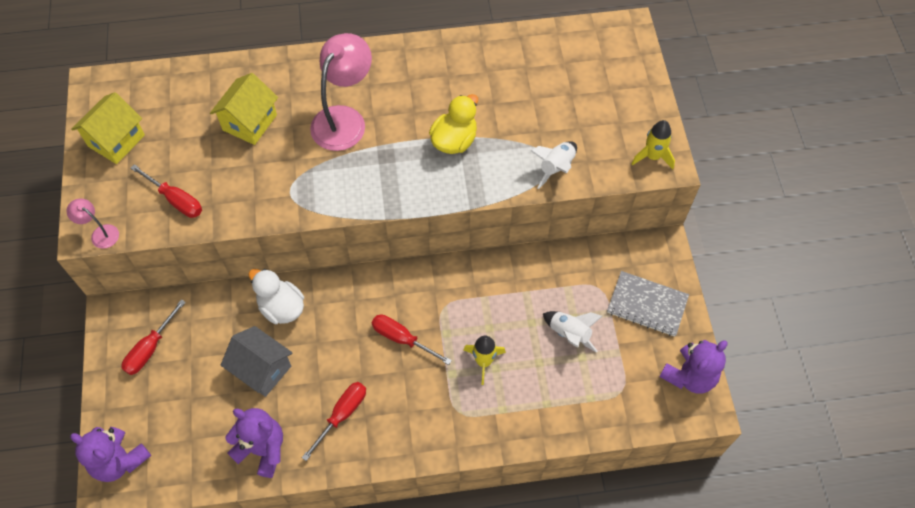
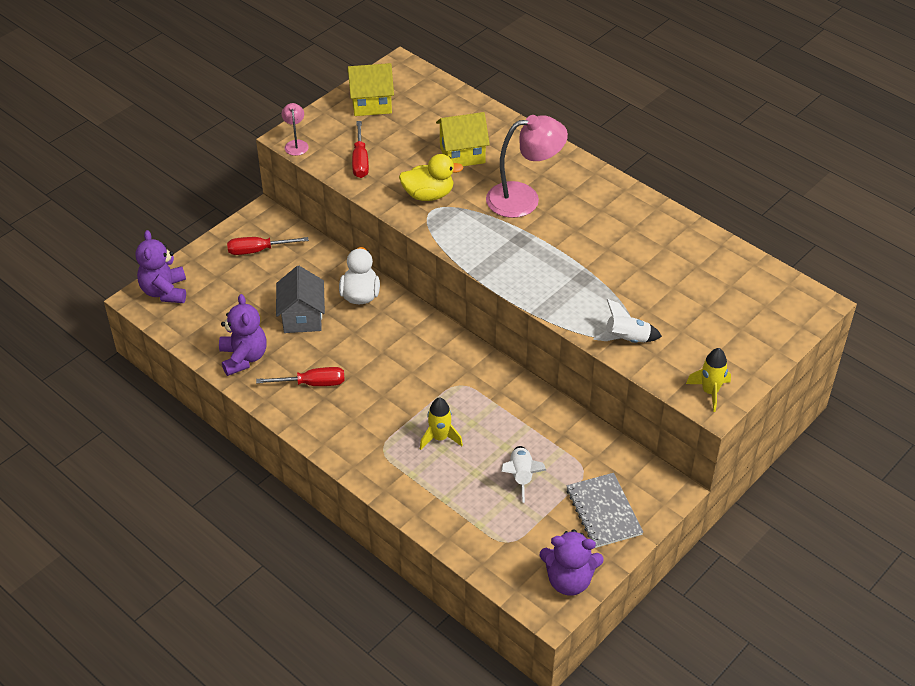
camera: 50 degrees right, 15 degrees down
red screwdriver [372,314,452,365] -> none
yellow duck [429,94,478,154] -> yellow duck moved to [399,154,464,201]

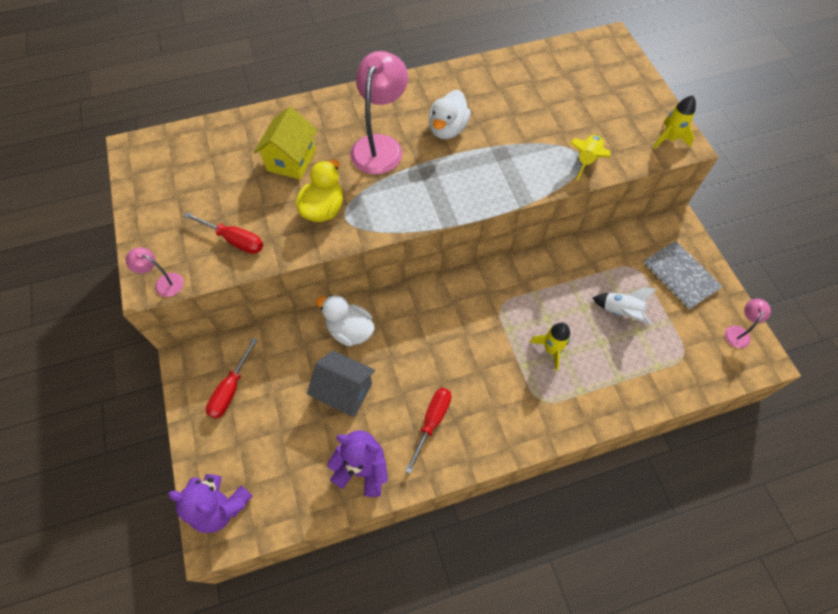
camera: 60 degrees left, 15 degrees up
yellow house [348,63,394,116] -> none
purple teddy bear [540,529,604,596] -> pink lamp [725,299,771,348]
grey notebook [566,473,643,548] -> grey notebook turned 45 degrees clockwise [643,240,723,309]
white rocket [593,299,662,343] -> yellow rocket [570,134,610,180]
none -> white duck [428,90,471,139]

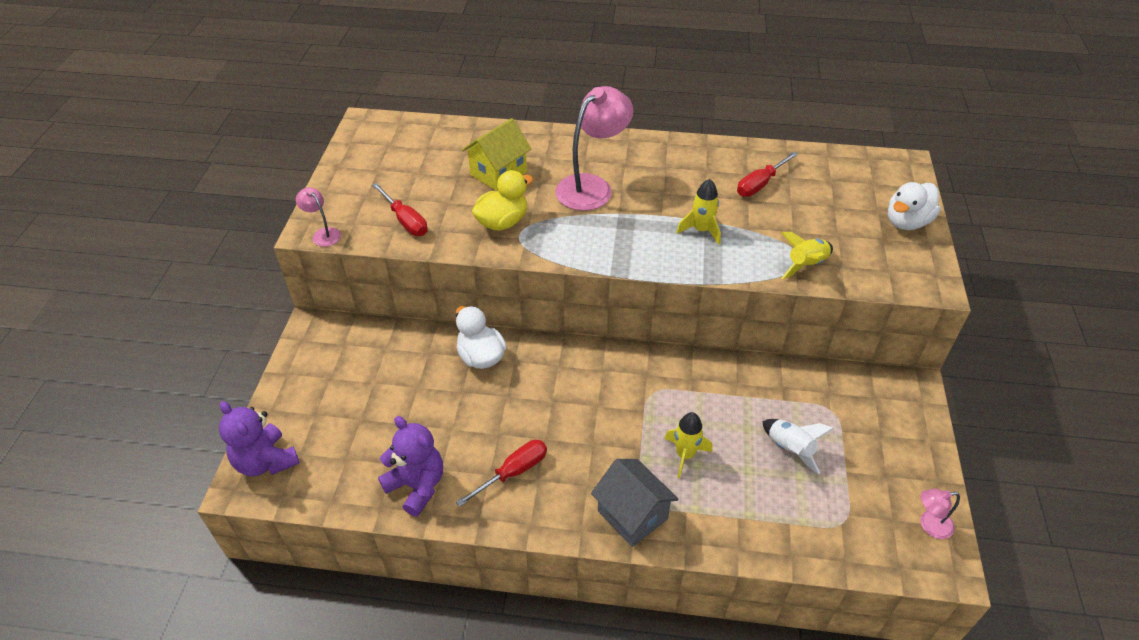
camera: 25 degrees right, 15 degrees down
red screwdriver [206,338,257,419] -> red screwdriver moved to [737,152,798,197]
grey house [307,351,375,417] -> grey house moved to [591,459,679,547]
white duck [428,90,471,139] -> white duck moved to [888,182,941,230]
grey notebook [643,240,723,309] -> none
yellow rocket [653,95,696,149] -> yellow rocket moved to [677,179,721,245]
pink lamp [725,299,771,348] -> pink lamp turned 150 degrees counterclockwise [921,489,960,539]

